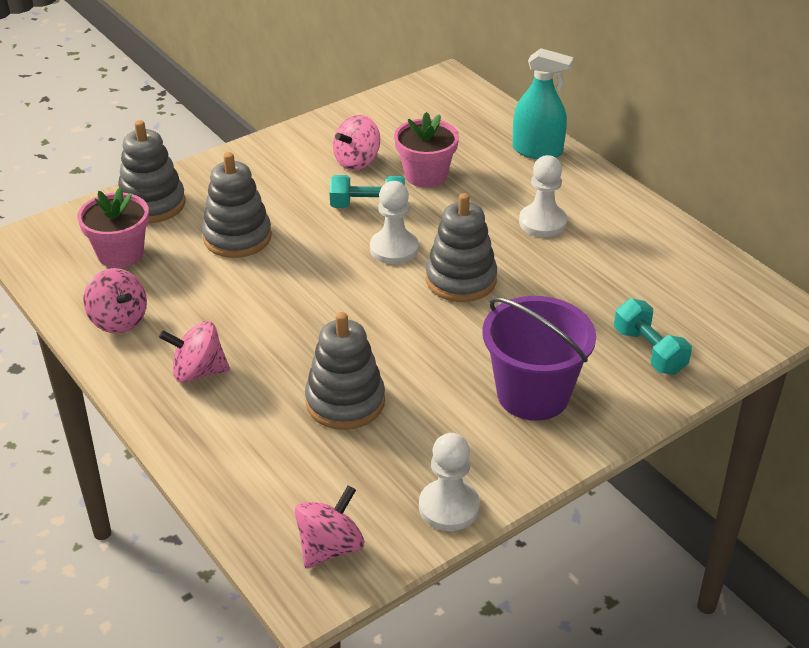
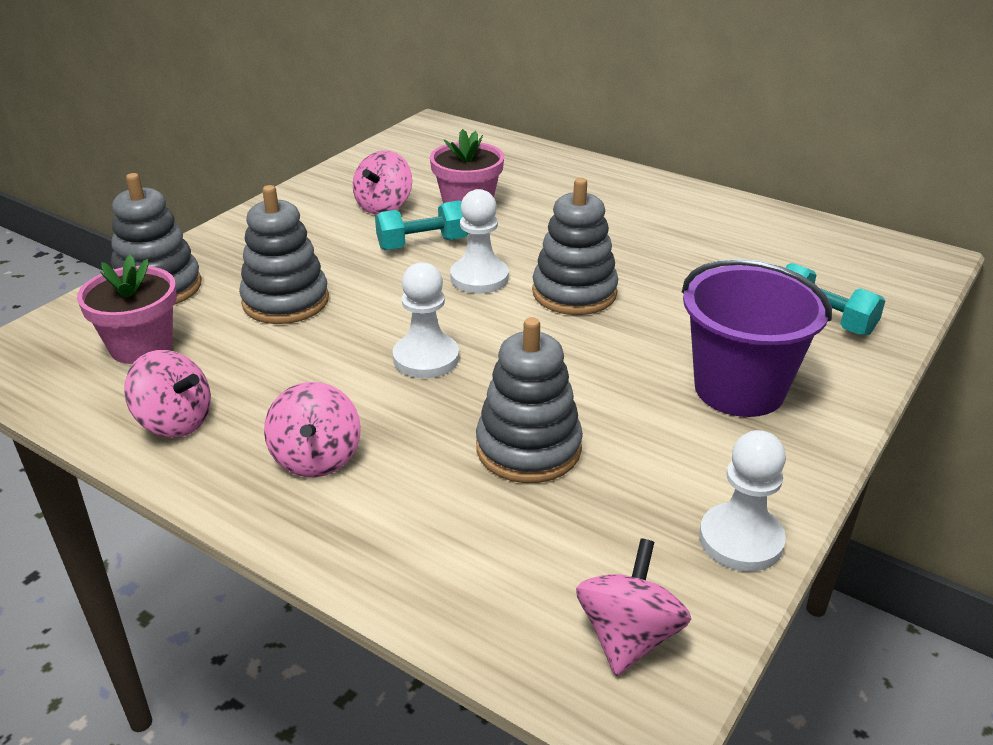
camera: 20 degrees left, 5 degrees down
pink spinning top [159,321,230,383] -> pink spinning top turned 75 degrees counterclockwise [264,382,361,477]
turquoise spray bottle [513,48,574,159] -> none
white pawn [519,155,567,237] -> white pawn moved to [393,262,459,378]

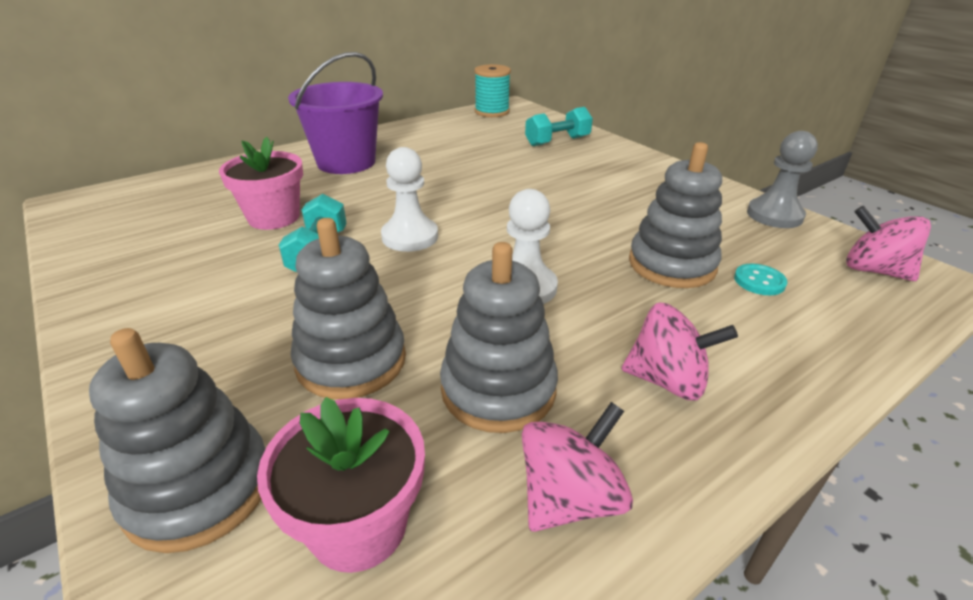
camera: 70 degrees left, 0 degrees up
pink spinning top [353,150,412,214] -> none
grey stacking toy [532,178,618,315] -> grey stacking toy moved to [440,242,558,433]
purple bucket [682,259,832,417] -> purple bucket moved to [288,52,383,174]
white pawn [699,430,786,571] -> grey pawn [747,131,818,228]
none -> turquoise spool [474,64,511,117]
none -> turquoise button [734,264,788,295]

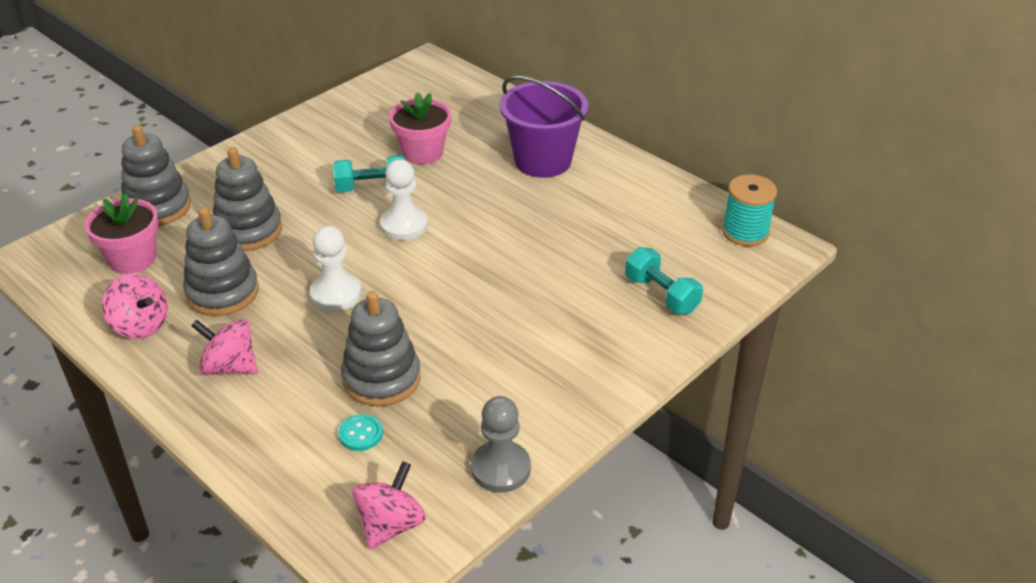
camera: 80 degrees right, 5 degrees up
pink spinning top [622,302,738,401] -> pink spinning top turned 105 degrees clockwise [191,319,258,375]

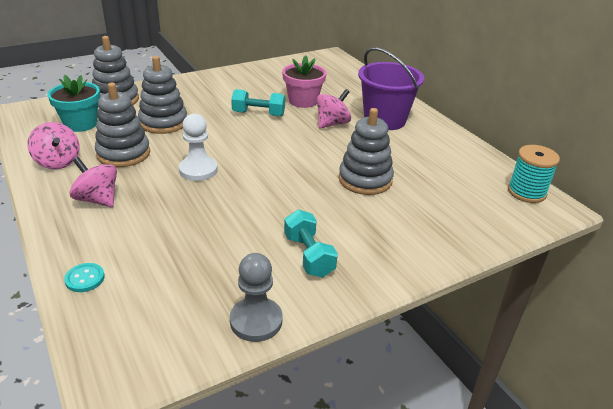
camera: 15 degrees right, 5 degrees down
pink flower pot [84,193,159,274] -> turquoise flower pot [47,75,100,132]
turquoise button [338,414,383,451] -> turquoise button moved to [64,263,105,292]
grey stacking toy [341,291,421,407] -> grey stacking toy moved to [339,108,394,195]
pink spinning top [352,461,426,550] -> pink spinning top moved to [317,89,351,129]
white pawn [380,159,428,240] -> none
turquoise dumbbell [625,247,703,314] -> turquoise dumbbell moved to [284,210,338,278]

